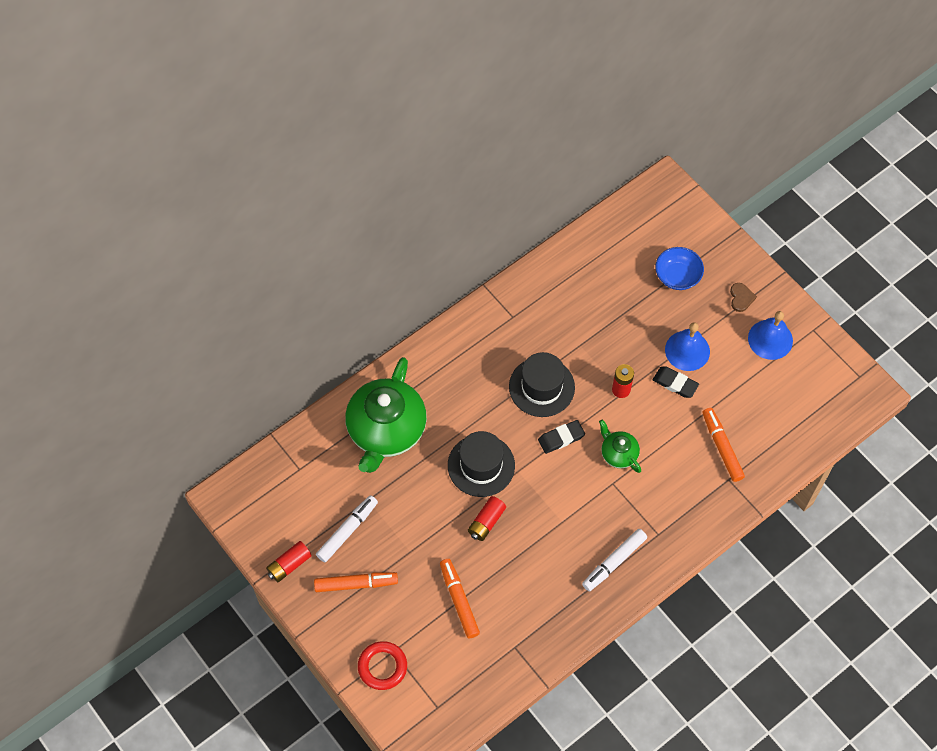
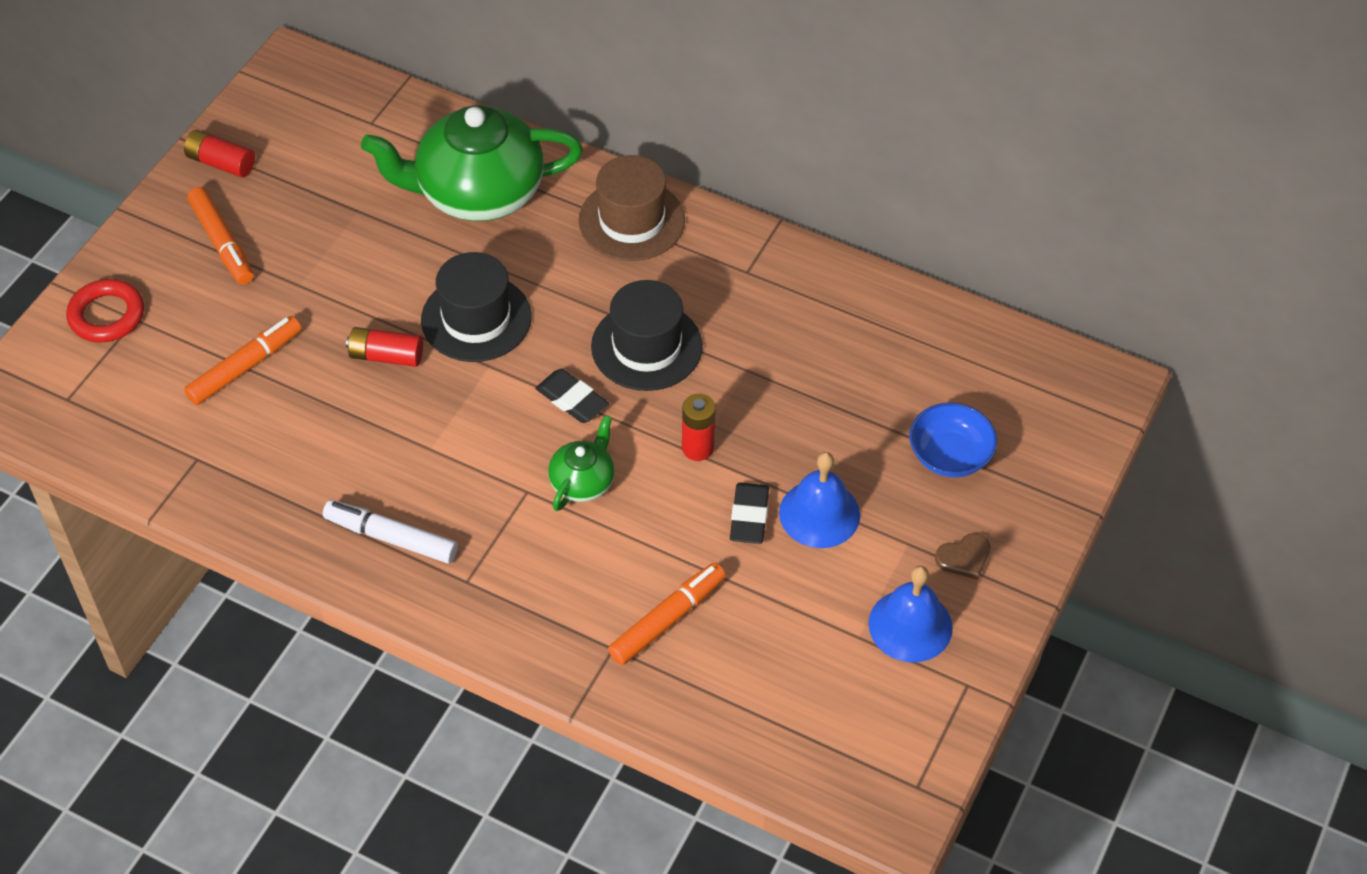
camera: 65 degrees right, 10 degrees down
white marker [316,495,378,563] -> none
none -> brown hat [578,155,685,261]

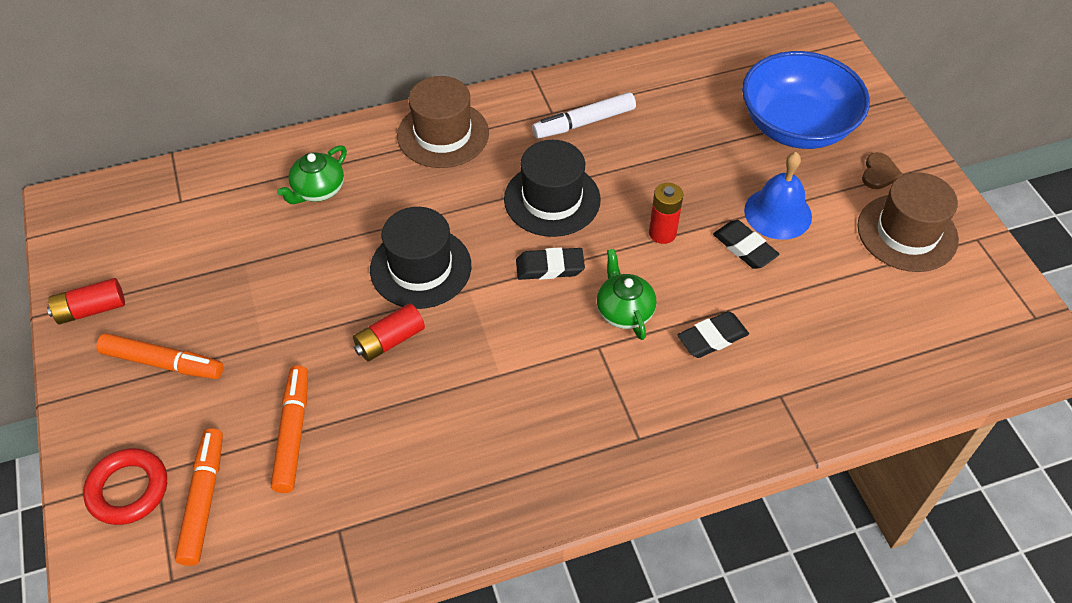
camera: 45 degrees left, 0 degrees up
white marker [323,500,458,563] -> white marker moved to [532,92,636,139]
green teapot [361,105,583,221] -> green teapot [277,146,347,204], size x0.47
orange marker [608,563,726,665] -> orange marker moved to [175,428,223,566]
blue bell [868,566,953,663] -> brown hat [857,172,959,272]
blue bowl [909,403,997,477] -> blue bowl [742,51,870,149], size x1.78
none -> black eraser [678,311,749,358]

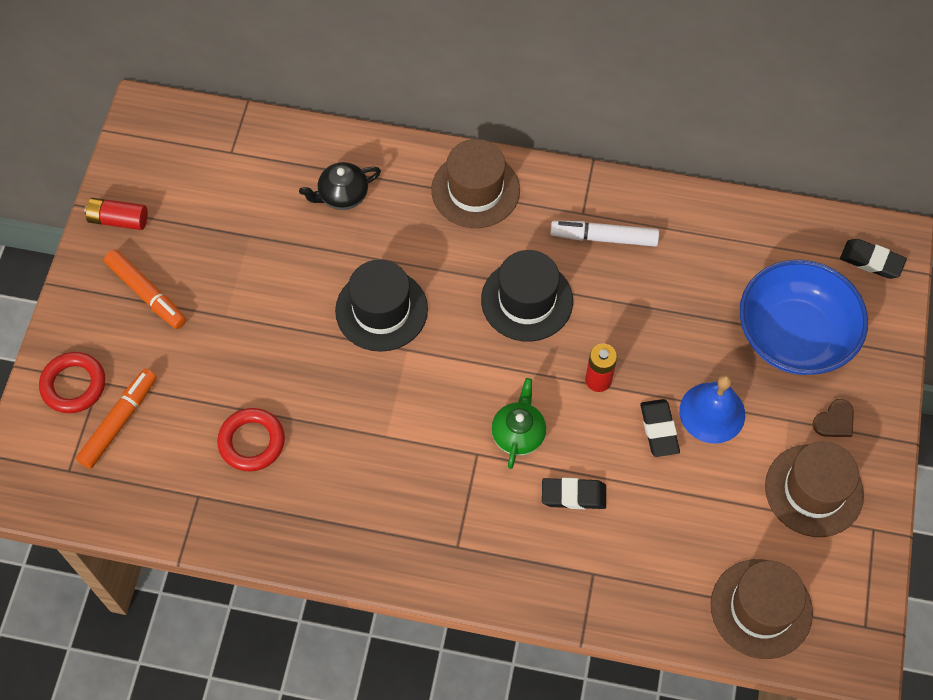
camera: 30 degrees right, 10 degrees up
orange marker [271,365,308,493] -> none
green teapot [277,146,347,204] -> black teapot [299,162,381,210]
red battery [353,303,425,362] -> none
black eraser [516,247,585,280] -> black eraser moved to [840,239,907,279]
none -> red ring [217,408,285,472]
none -> brown hat [711,559,813,659]

